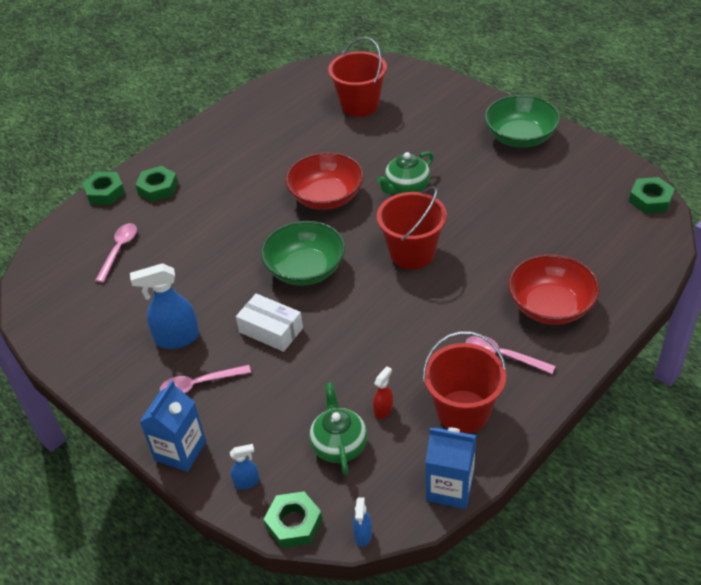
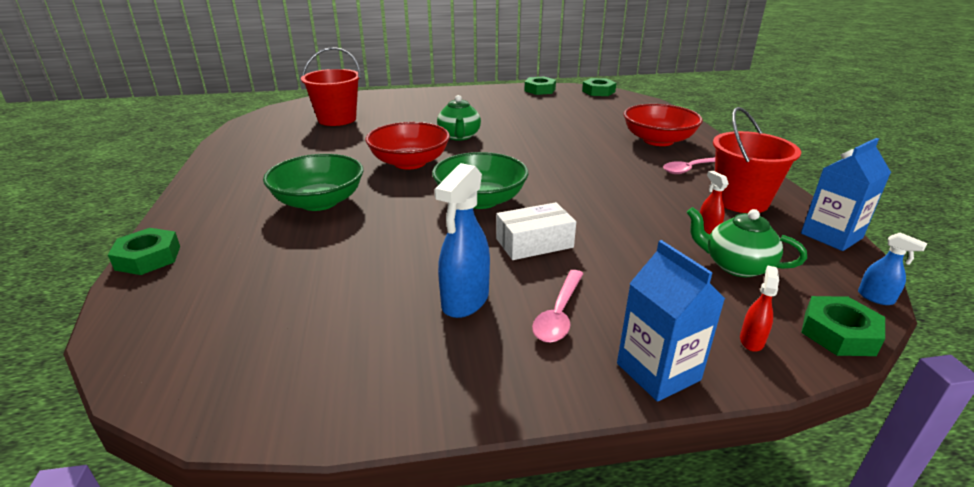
camera: 55 degrees left, 15 degrees down
pink spoon [95,223,137,283] -> none
green nut [135,166,178,202] -> green nut moved to [524,77,556,95]
blue spray bottle [230,444,259,489] -> red spray bottle [740,265,779,352]
red bucket [377,186,447,269] -> none
green bowl [485,95,560,147] -> green bowl moved to [263,154,363,211]

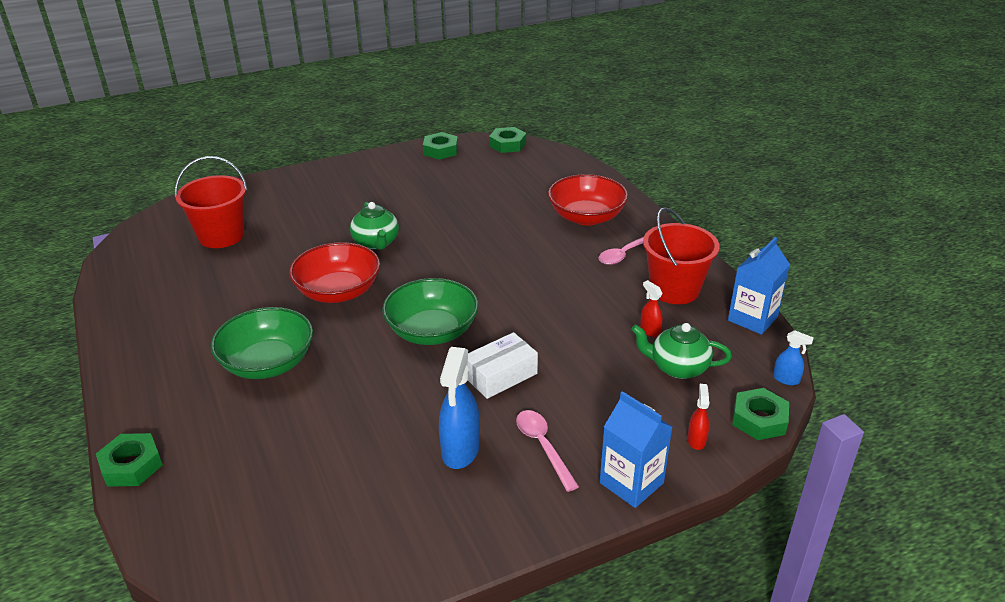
camera: 15 degrees left, 5 degrees up
pink spoon [532,270,584,343] -> pink spoon turned 150 degrees clockwise [516,410,579,492]

